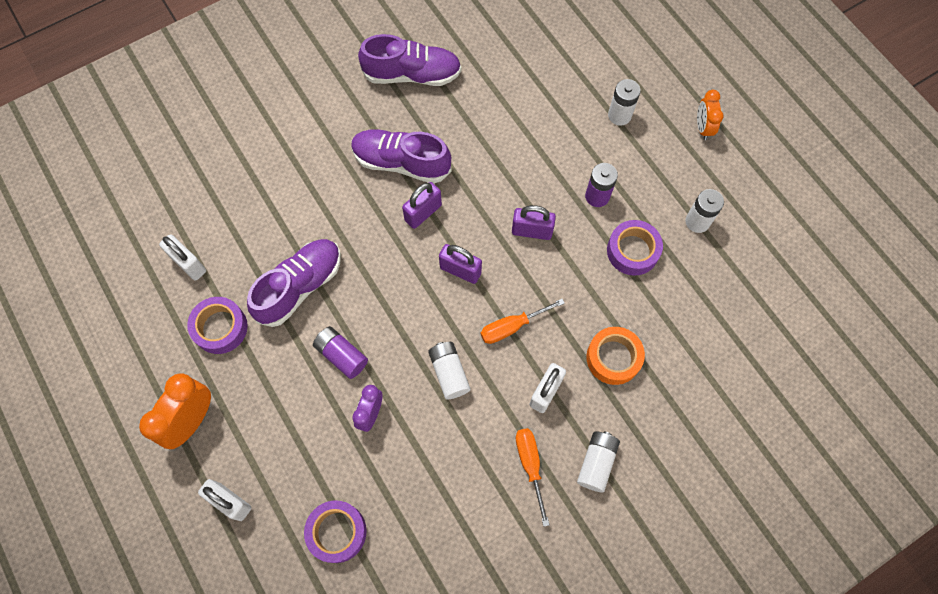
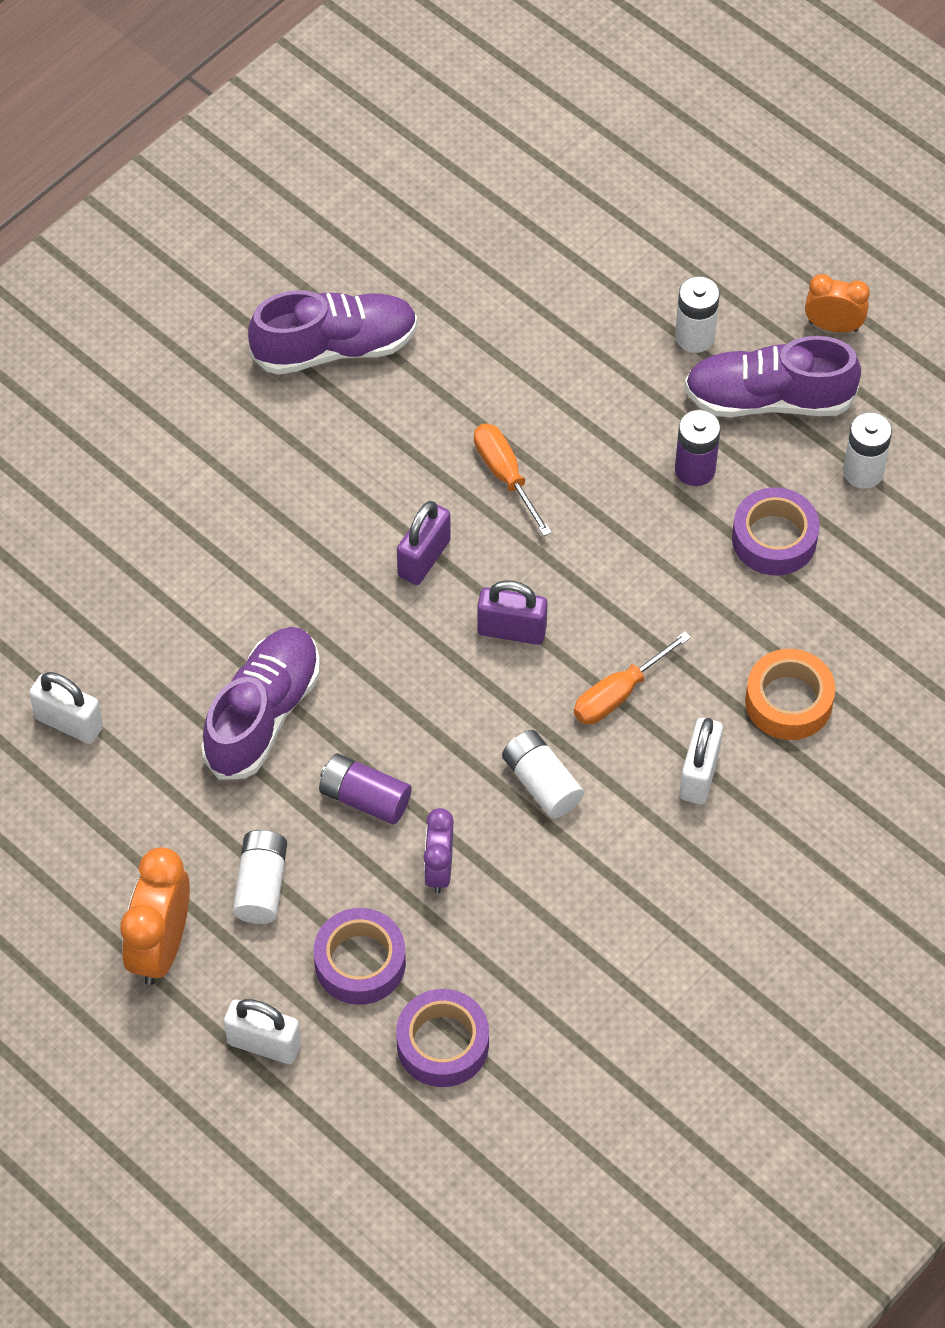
camera: 15 degrees left, 10 degrees down
purple tape [187,297,248,354] -> purple tape moved to [314,908,406,1005]
purple shoe [351,129,452,183] -> purple shoe moved to [685,336,861,417]
purple padlock [512,205,556,240] -> none
orange screwdriver [516,428,550,527] -> orange screwdriver moved to [474,424,552,536]
white battery [577,431,620,492] -> white battery moved to [233,830,287,924]
orange clock [697,90,724,140] -> orange clock turned 120 degrees clockwise [805,274,870,333]

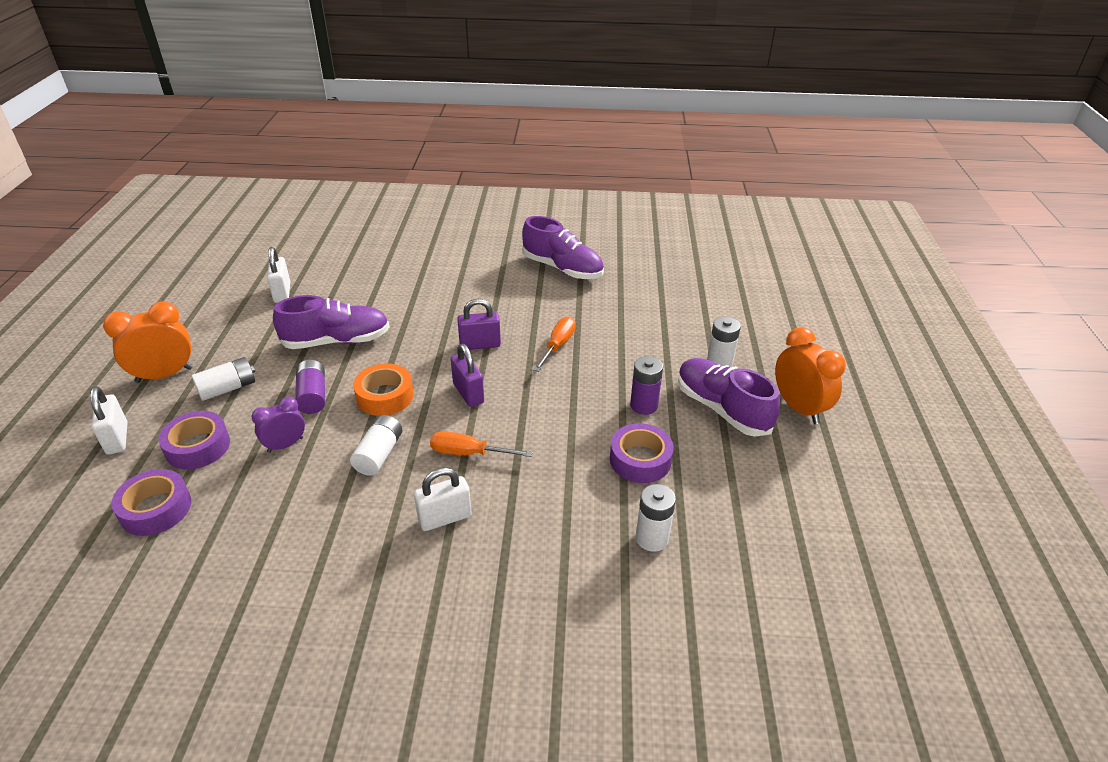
camera: 50 degrees right, 20 degrees down
orange tape [745,649,835,740] -> orange tape moved to [353,364,414,416]
orange clock [805,274,870,333] -> orange clock [775,327,846,424], size x1.62
white battery [843,412,892,489] -> white battery moved to [636,484,676,552]

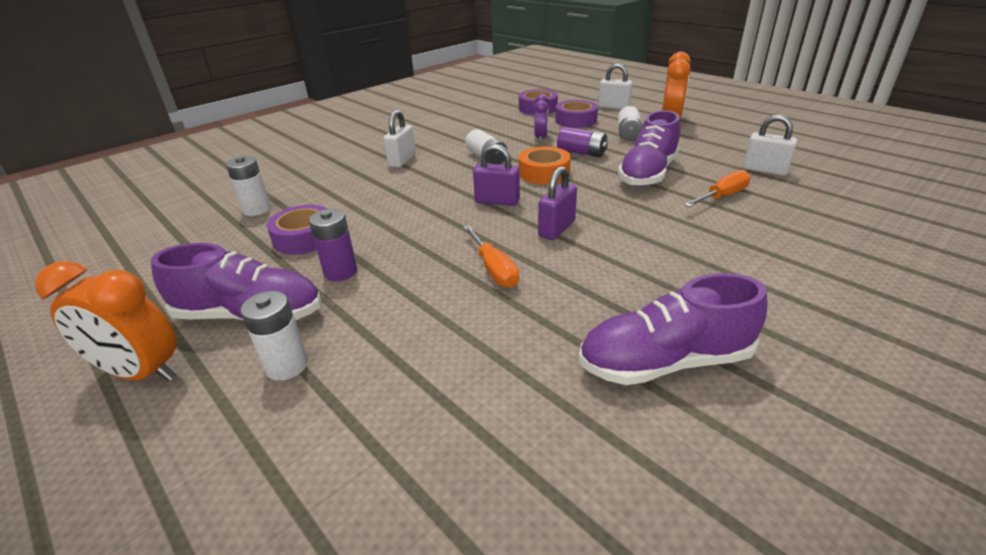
camera: 135 degrees right, 5 degrees down
orange screwdriver [430,431,533,457] -> orange screwdriver moved to [684,170,751,207]

